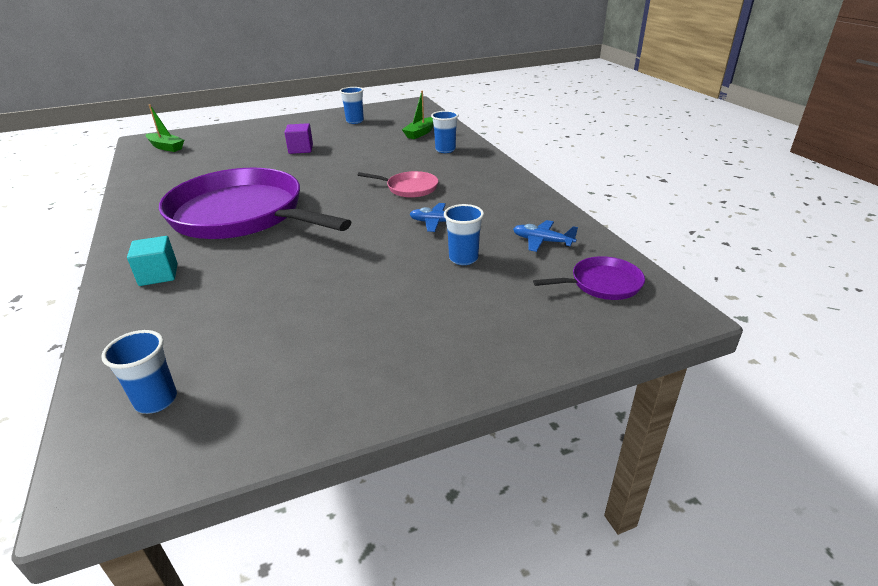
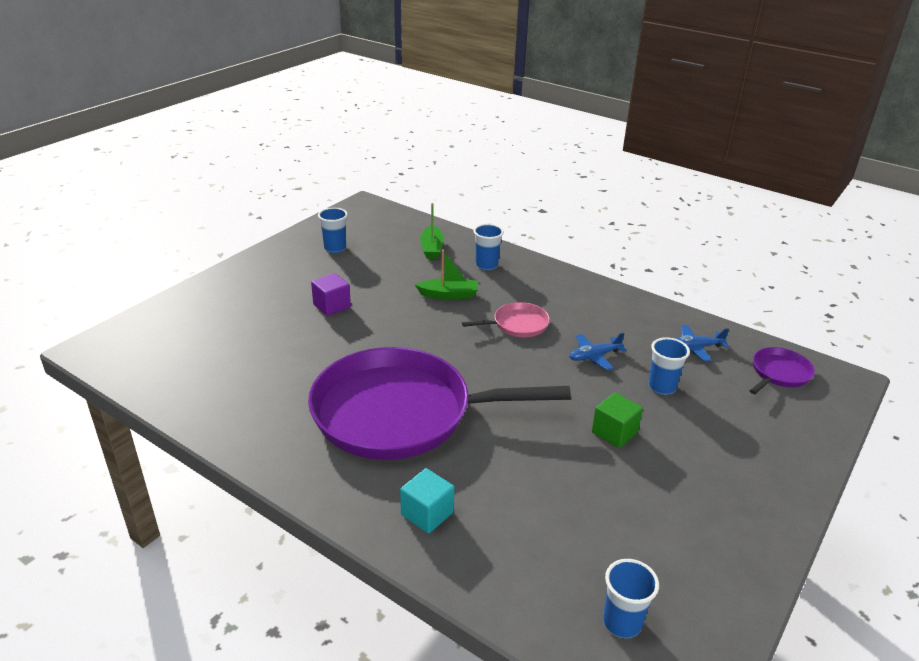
camera: 35 degrees left, 0 degrees up
green boat [146,104,184,152] -> green boat moved to [415,249,478,299]
none -> green cube [592,392,643,448]

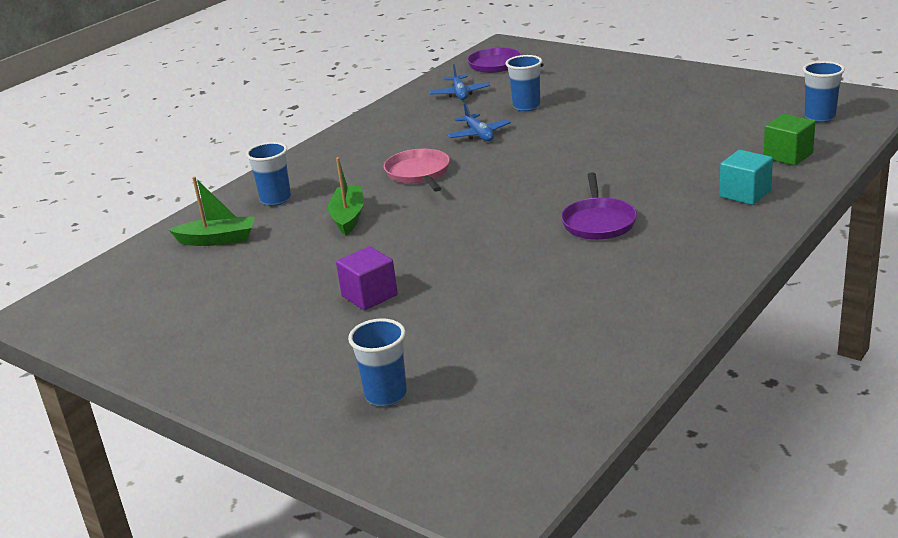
camera: 85 degrees left, 5 degrees down
purple pan [308,347,571,460] -> purple pan [561,172,637,240], size x0.41
blue cup [318,207,348,253] -> blue cup moved to [348,318,407,406]
green cube [592,392,643,448] -> green cube moved to [764,114,815,166]

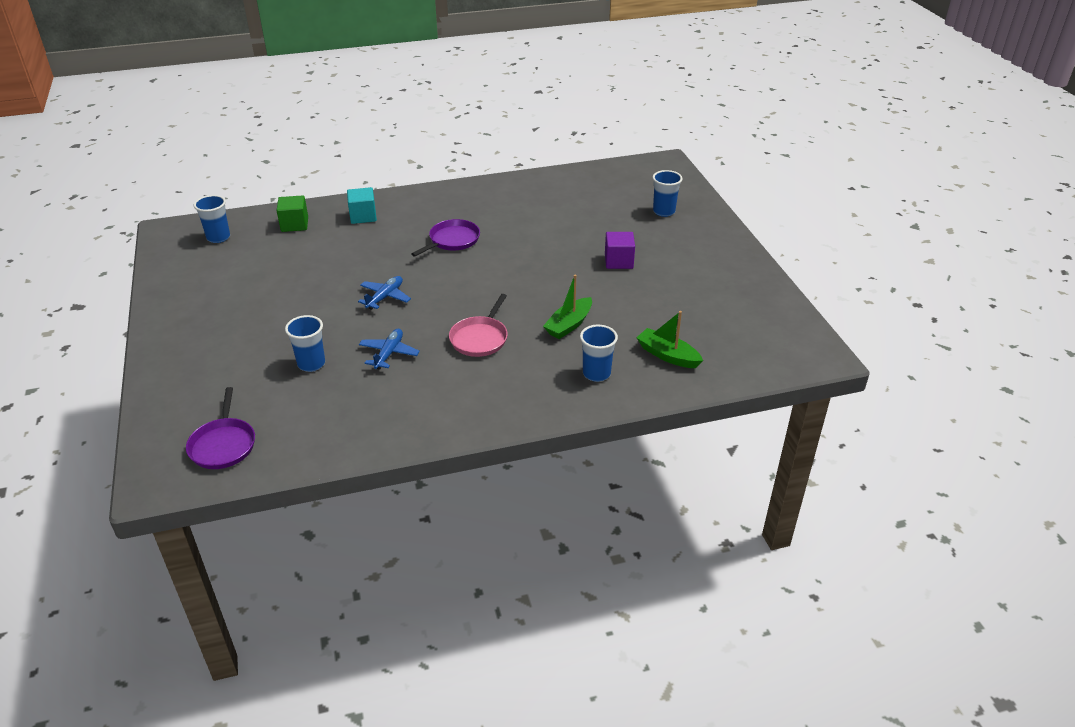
camera: 145 degrees left, 10 degrees up
blue plane [429,64,490,100] -> blue plane moved to [358,276,411,310]

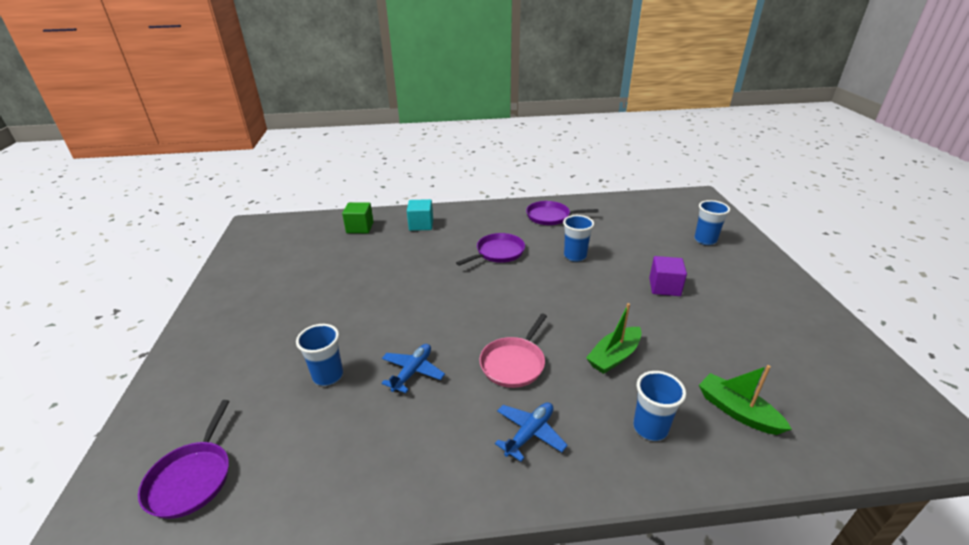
camera: 10 degrees right, 5 degrees down
blue cup [194,195,230,243] -> blue cup moved to [563,215,594,262]
blue plane [358,276,411,310] -> blue plane moved to [495,402,568,462]
none -> purple pan [526,201,598,225]

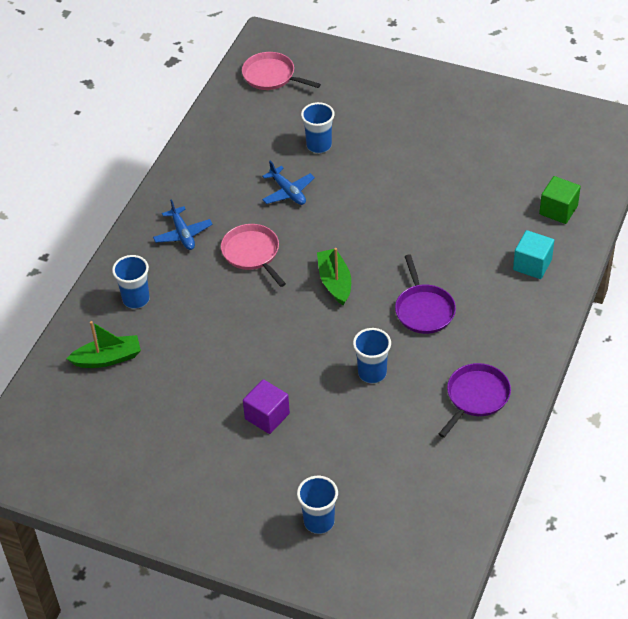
camera: 120 degrees right, 15 degrees up
purple pan [138,400,230,519] -> pink pan [242,52,321,90]
green boat [586,303,642,374] -> green boat moved to [317,248,351,306]

